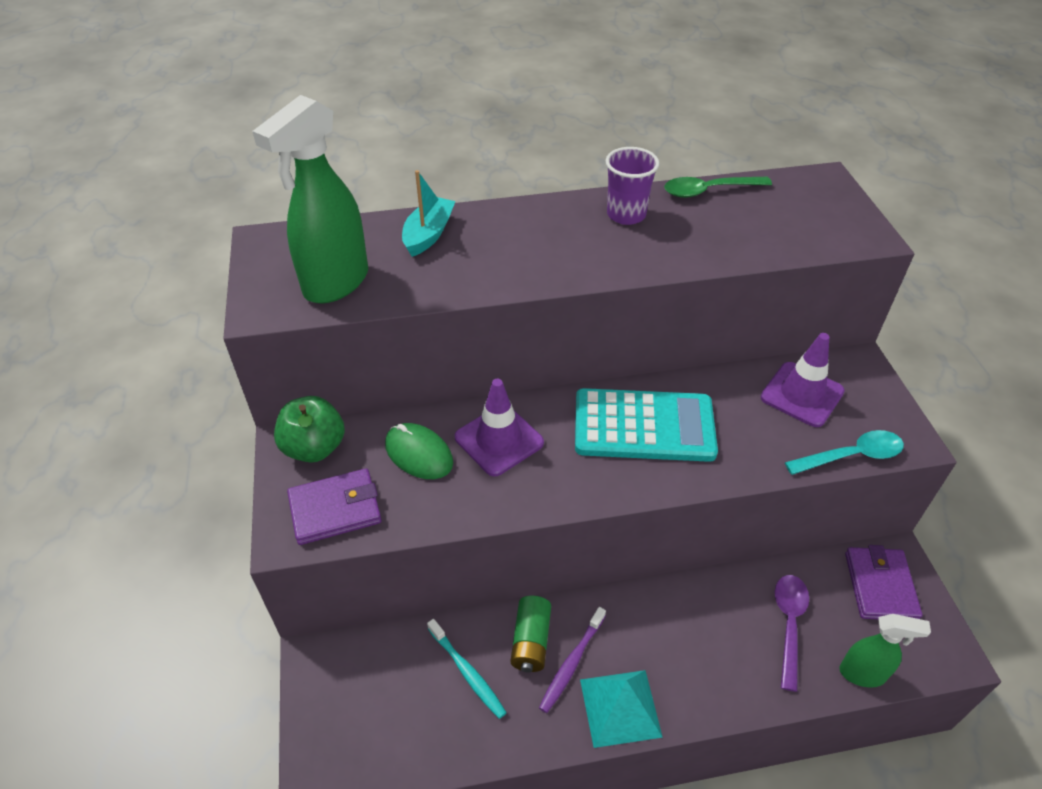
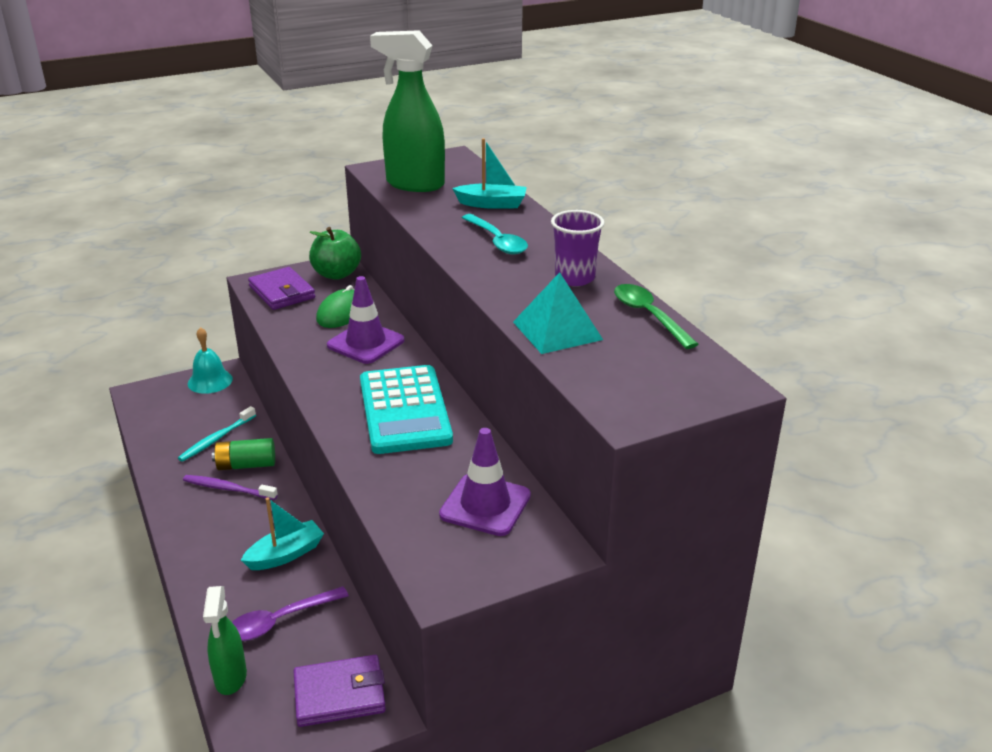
camera: 75 degrees right, 15 degrees down
turquoise pyramid [580,670,663,748] -> turquoise pyramid moved to [513,272,603,354]
purple spoon [775,575,809,692] -> purple spoon turned 150 degrees clockwise [232,586,349,641]
turquoise spoon [785,430,904,475] -> turquoise spoon moved to [462,214,528,255]
none -> turquoise bell [188,327,233,394]
none -> turquoise boat [241,498,324,570]

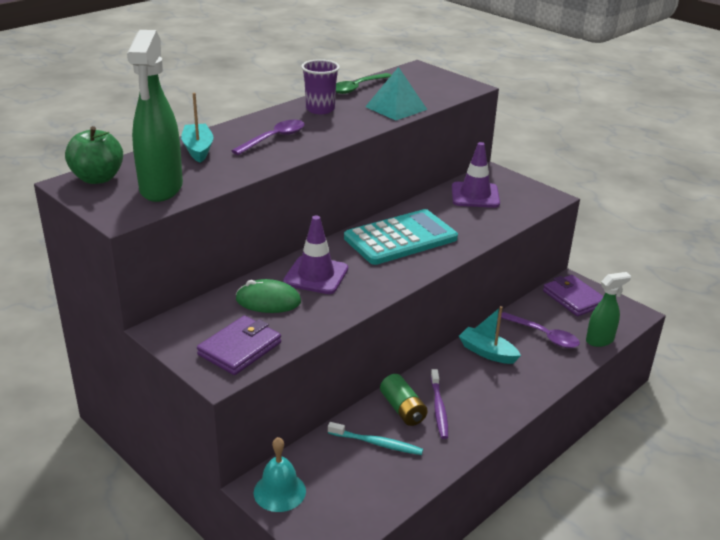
camera: 110 degrees left, 0 degrees up
green apple [309,227,361,280] -> green apple moved to [65,126,123,184]
turquoise spoon [462,214,528,255] -> purple spoon [231,120,305,155]

